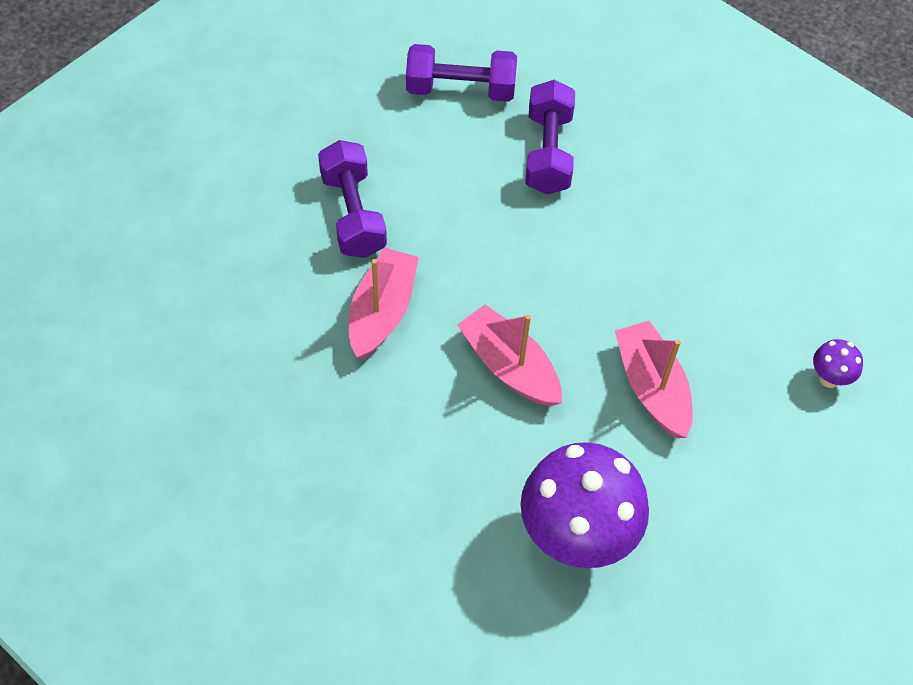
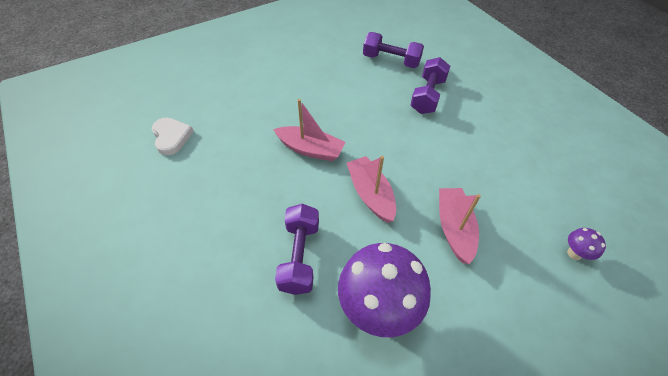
camera: 20 degrees right, 5 degrees down
purple dumbbell [318,140,387,258] -> purple dumbbell moved to [275,204,319,295]
pink boat [349,247,419,359] -> pink boat turned 75 degrees clockwise [273,99,345,161]
none -> white heart [152,118,194,155]

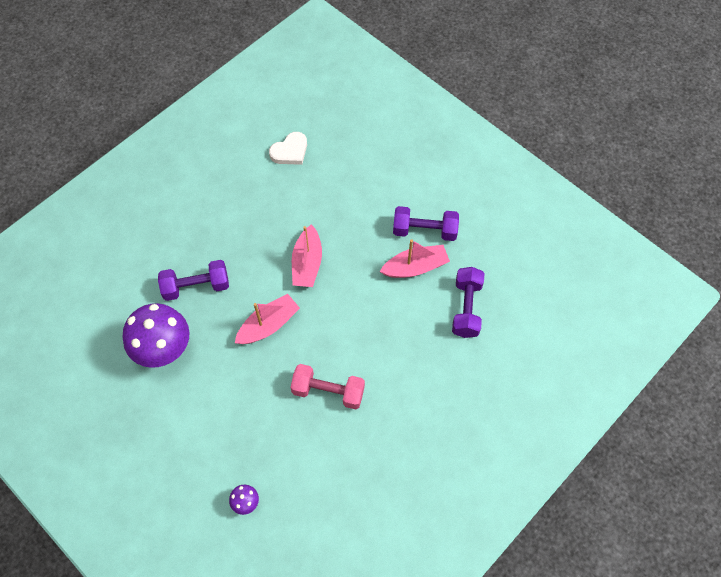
camera: 75 degrees right, 10 degrees up
purple dumbbell [410,57,450,114] -> purple dumbbell moved to [393,206,459,241]
pink boat [439,188,481,264] -> pink boat moved to [380,239,450,278]
none -> pink dumbbell [290,364,365,409]

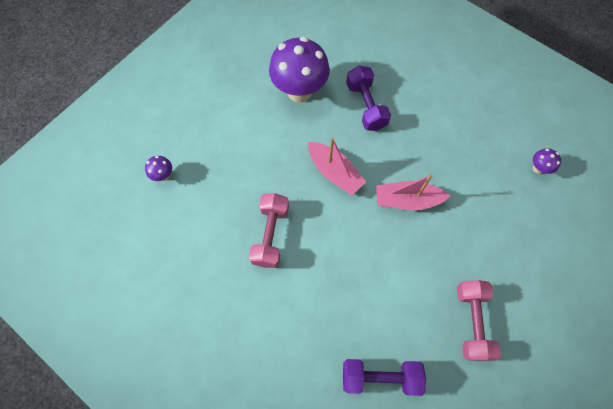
camera: 85 degrees right, 5 degrees up
white heart [269,132,307,165] -> purple mushroom [533,148,561,174]
pink boat [380,239,450,278] -> none
purple dumbbell [393,206,459,241] -> pink dumbbell [457,280,501,361]

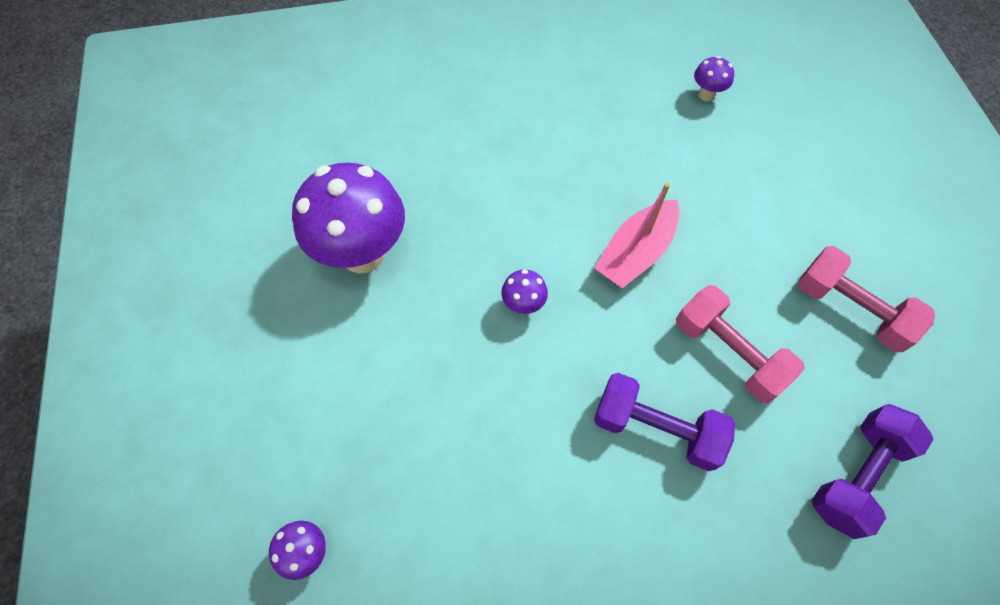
camera: 50 degrees left, 5 degrees down
pink dumbbell [249,193,289,268] -> pink dumbbell moved to [676,285,805,403]
pink boat [308,137,366,195] -> purple mushroom [501,269,548,314]
purple dumbbell [346,66,391,131] -> purple dumbbell moved to [594,373,735,471]

